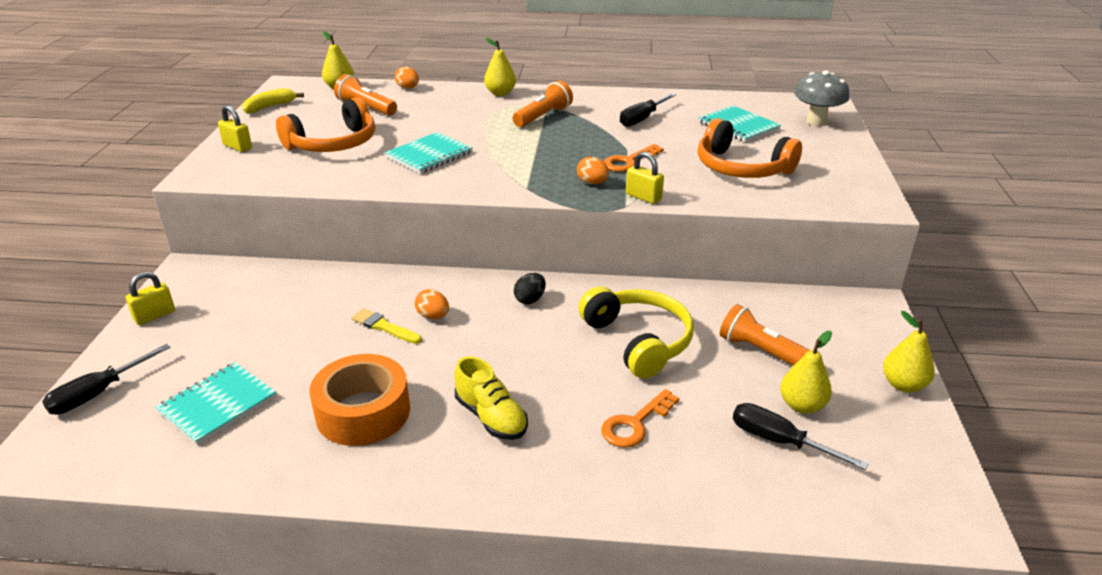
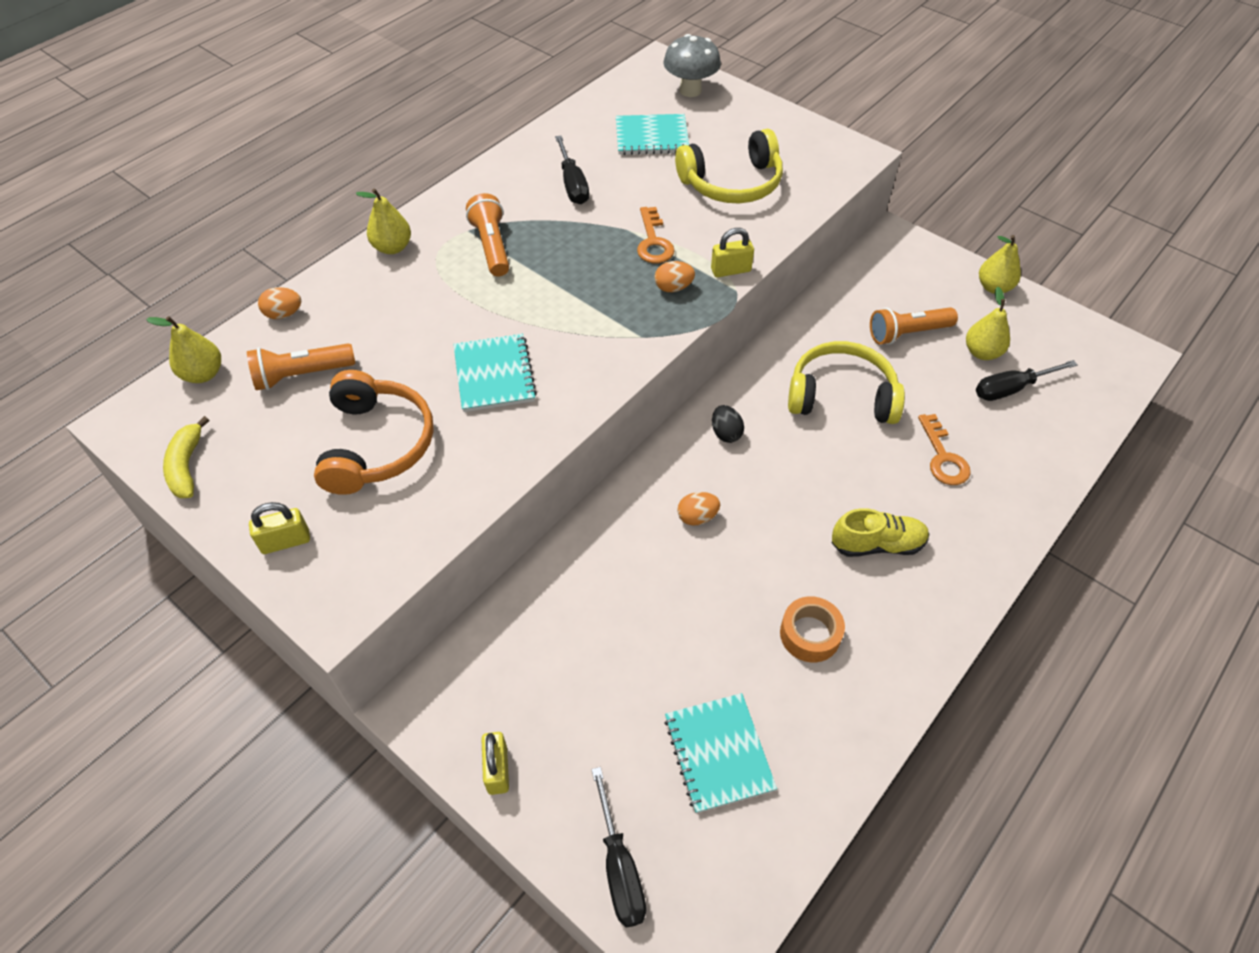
camera: 55 degrees left, 20 degrees up
orange tape [310,354,410,446] -> orange tape [780,596,845,662], size x0.62
yellow brush [351,308,422,344] -> none
orange headphones [697,118,802,178] -> yellow headphones [675,129,783,203]

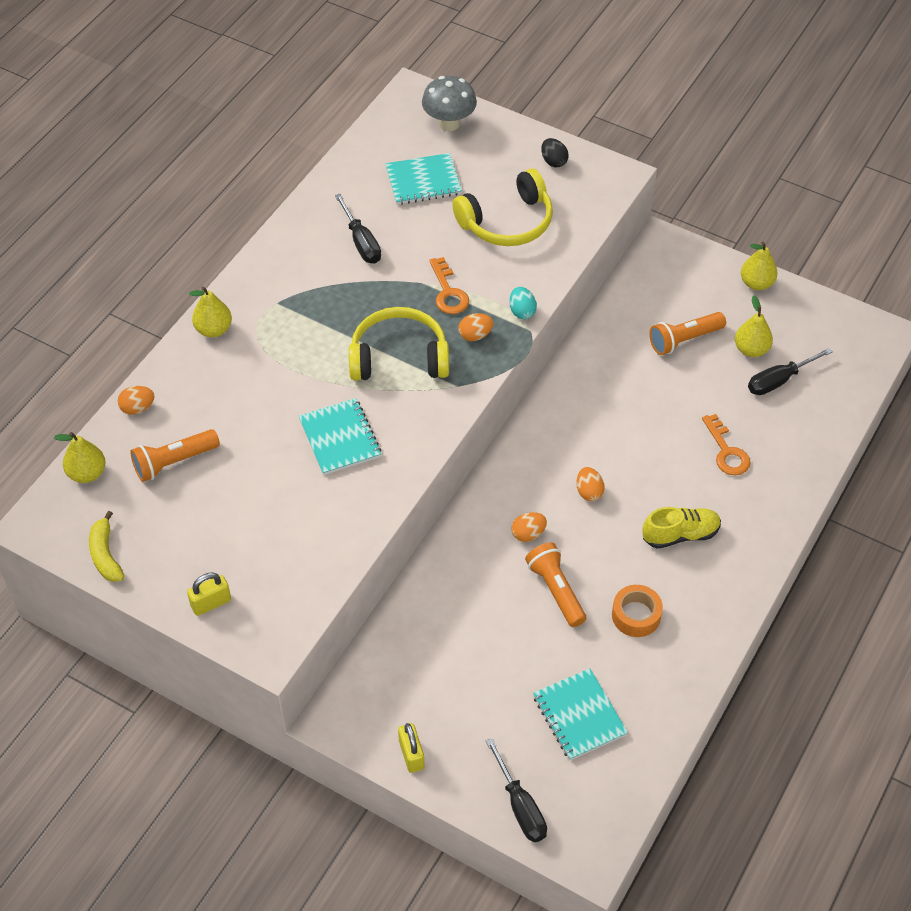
camera: 10 degrees left, 0 degrees up
orange headphones [314,370,434,495] -> none
orange flashlight [466,193,509,277] -> orange flashlight moved to [525,542,586,627]
yellow padlock [711,228,754,277] -> turquoise egg [509,287,537,319]
black egg [712,405,744,443] -> black egg moved to [541,138,569,167]
yellow headphones [788,341,905,424] -> yellow headphones moved to [349,307,449,381]
none -> orange egg [576,467,605,501]

